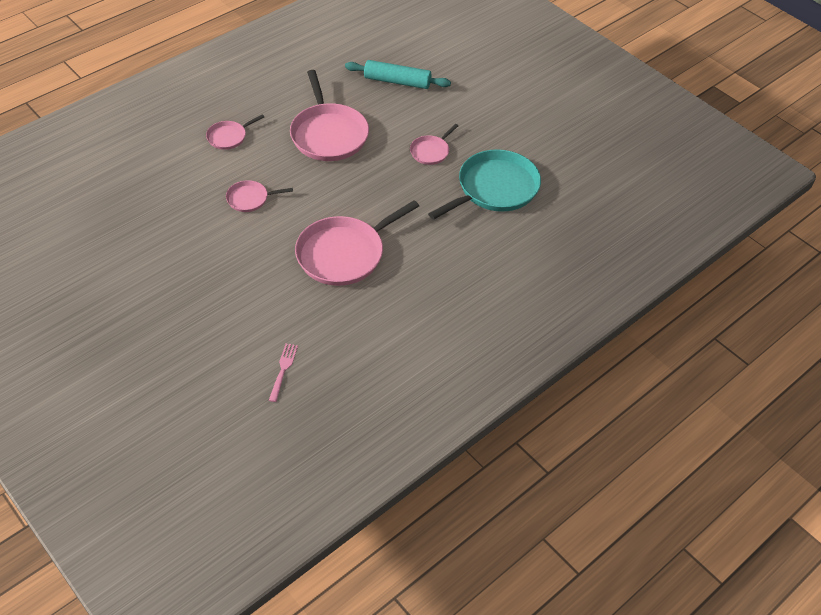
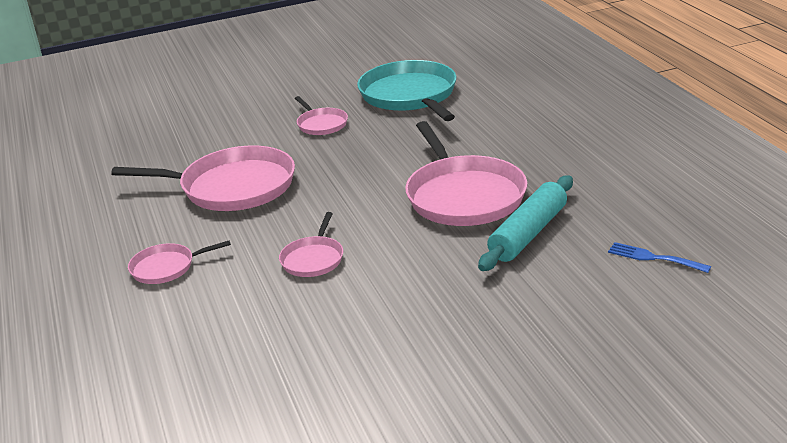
camera: 65 degrees left, 20 degrees down
pink pan [206,114,264,150] -> pink pan turned 90 degrees clockwise [128,240,231,284]
pink fork [269,343,298,402] -> blue fork [608,242,711,273]
turquoise rolling pin [345,60,451,89] -> turquoise rolling pin moved to [478,176,573,271]

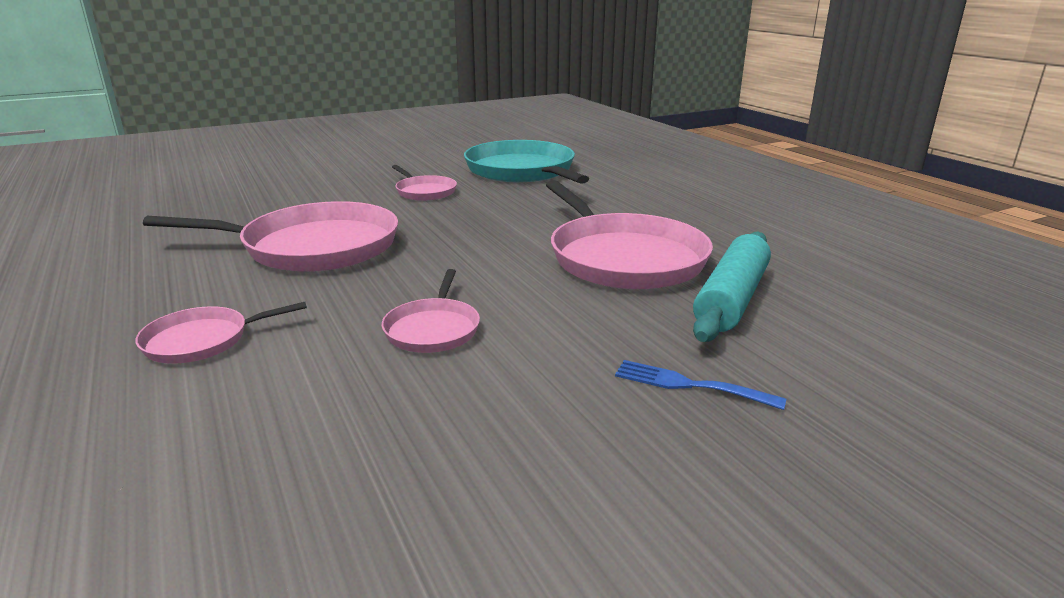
camera: 10 degrees left, 5 degrees down
blue fork [608,242,711,273] -> blue fork moved to [615,360,786,410]

